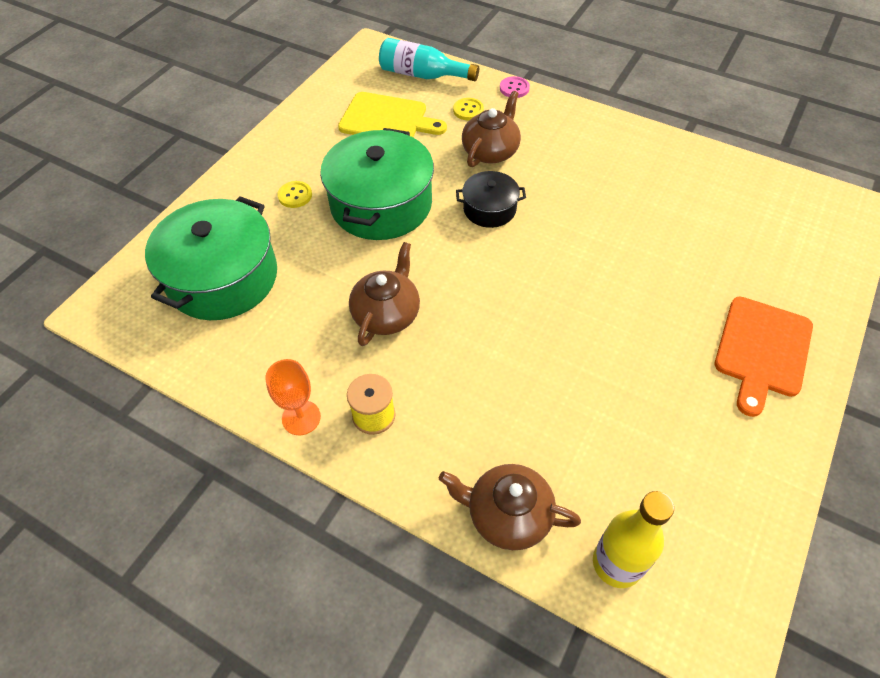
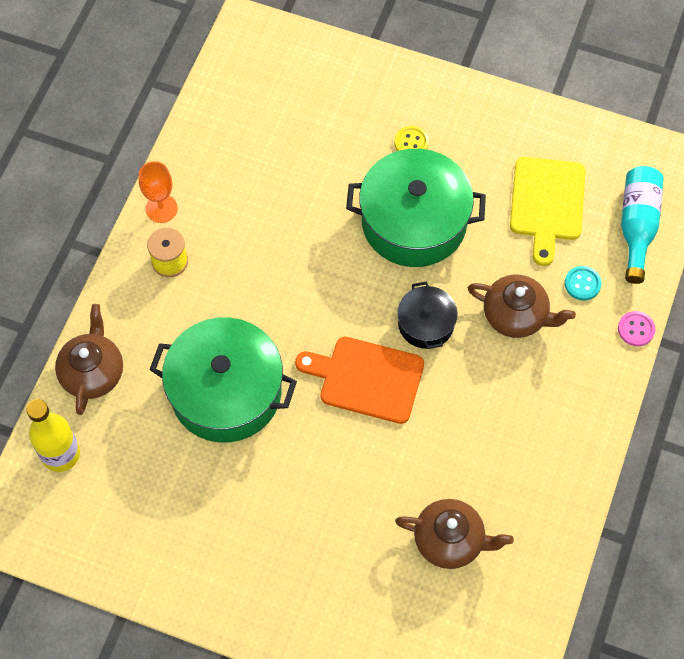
camera: 80 degrees right, 10 degrees up
green pot [145,196,277,320] -> green pot moved to [149,317,297,442]
brown teapot [349,242,420,346] -> brown teapot moved to [395,499,514,569]
yellow button [453,98,484,120] -> turquoise button [565,266,602,300]
orange cutting board [715,297,813,417] -> orange cutting board moved to [295,337,424,424]

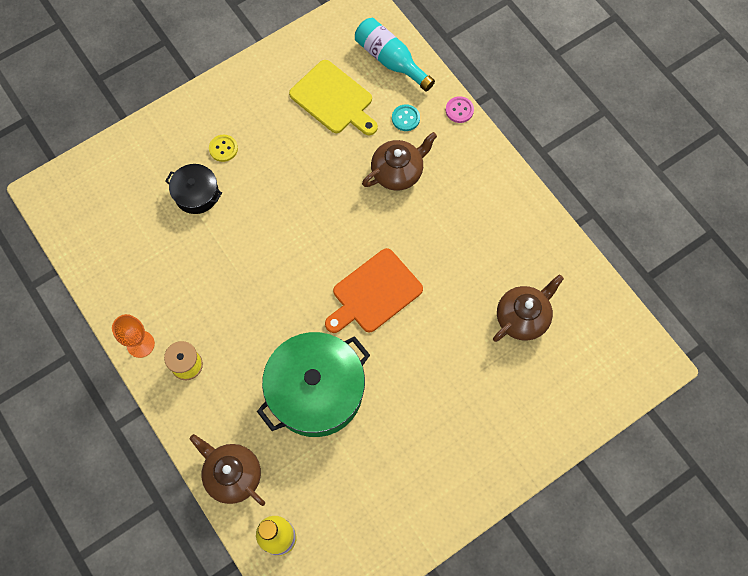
camera: 55 degrees left, 5 degrees up
green pot [346,149,486,267] -> none
black pot [397,282,458,349] -> black pot moved to [165,164,222,214]

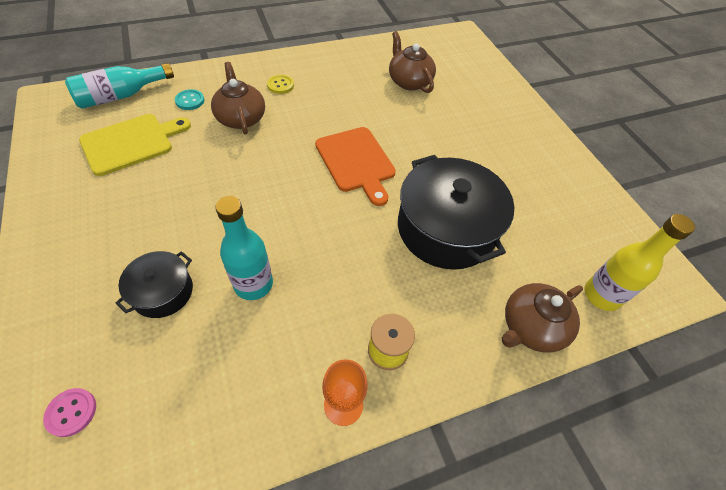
camera: 80 degrees left, 15 degrees down
yellow button [209,135,238,162] -> yellow button moved to [267,75,294,94]
green pot [257,332,370,437] -> black pot [398,155,515,270]
pink button [446,96,474,123] -> pink button moved to [43,388,96,437]
none -> turquoise bottle [215,196,273,300]

